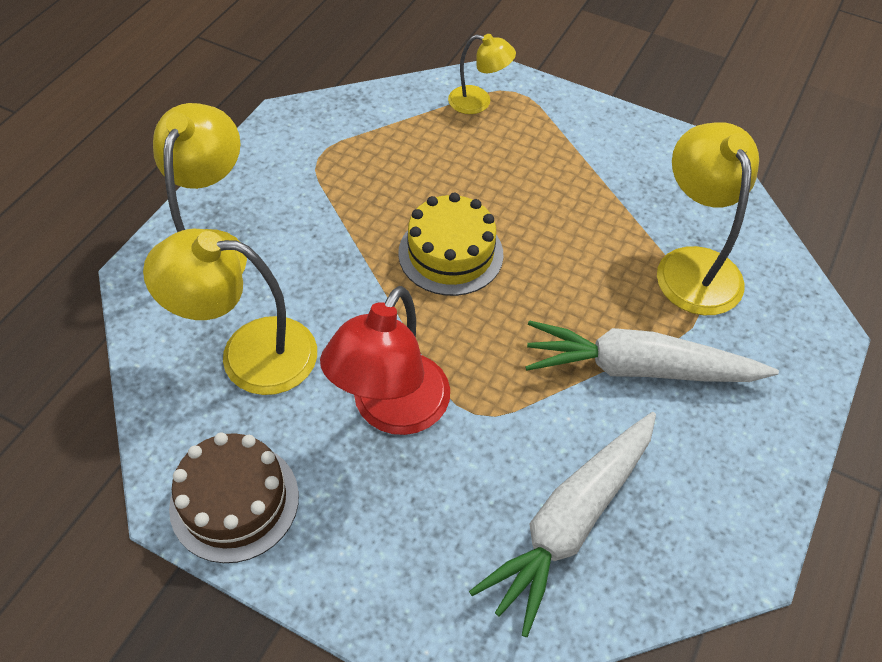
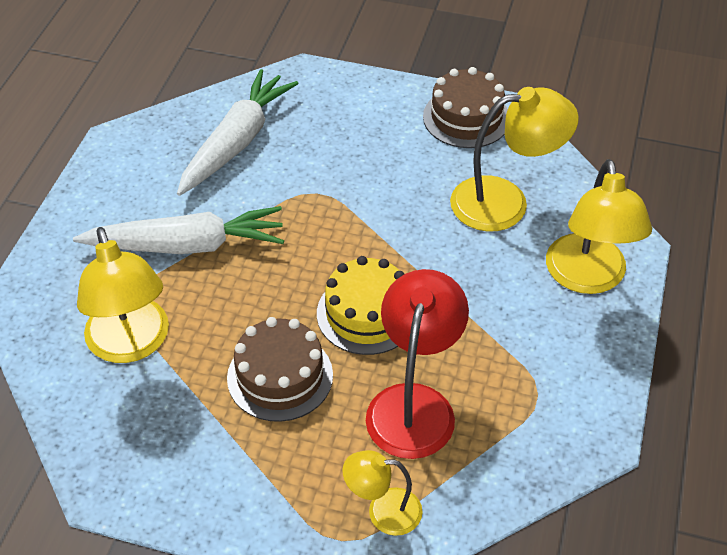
camera: 170 degrees right, 5 degrees down
red lamp [320,286,450,435] -> red lamp moved to [366,269,469,459]
none -> brown cake [227,317,333,422]

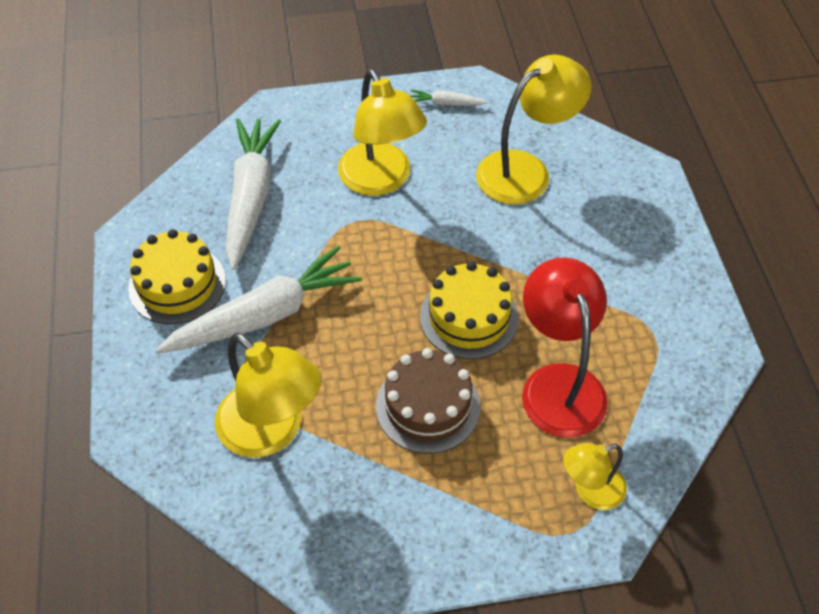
camera: 25 degrees left, 5 degrees up
brown cake [423,67,508,148] -> white carrot [410,89,488,106]
yellow lamp [546,159,652,294] -> yellow lamp moved to [338,69,427,196]
none -> yellow cake [128,229,226,325]

